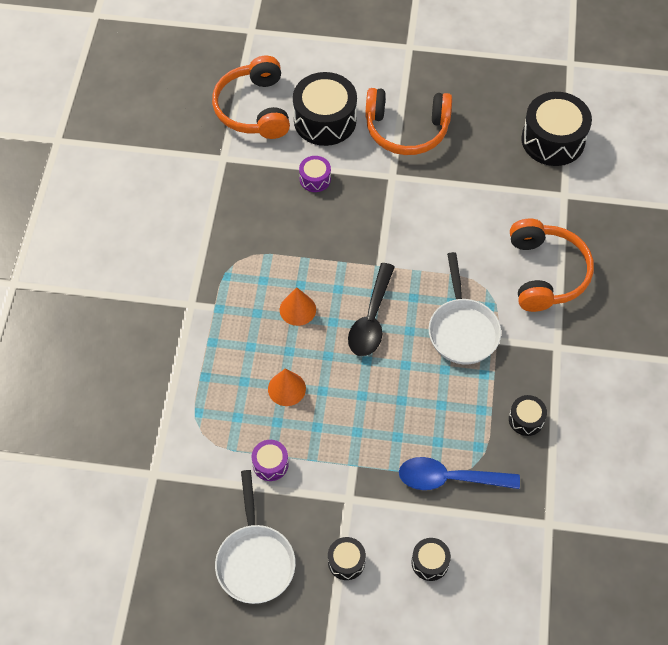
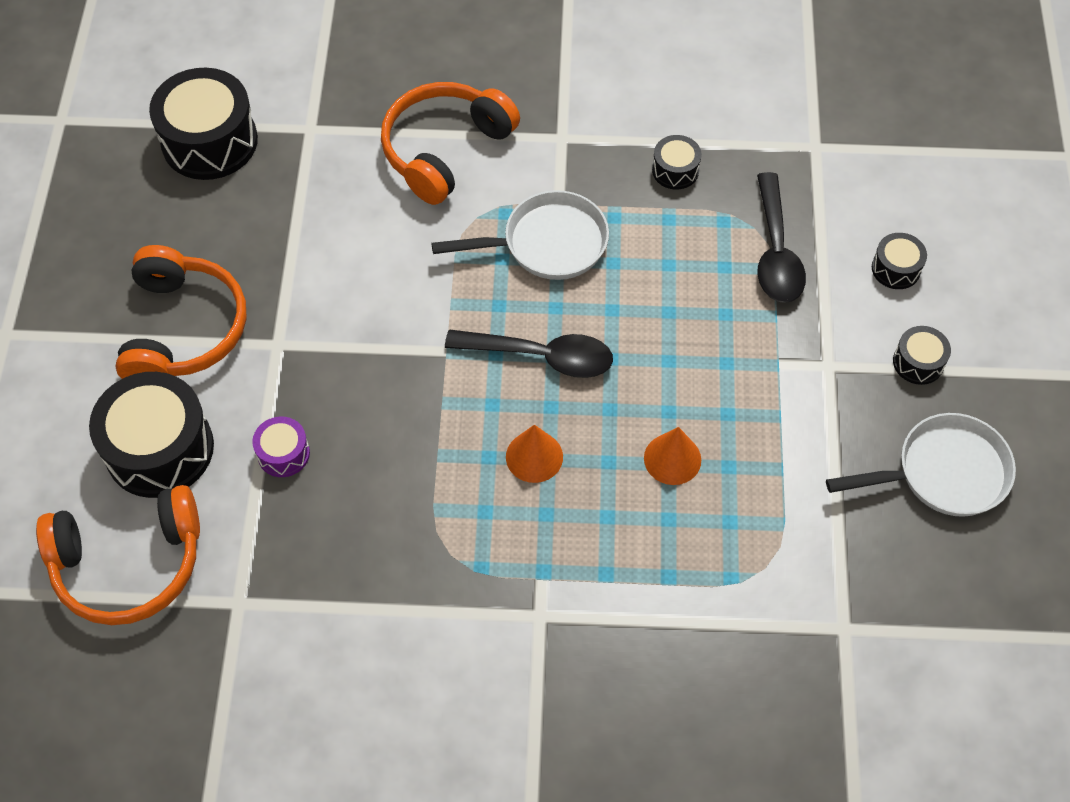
camera: 95 degrees left, 0 degrees up
purple drum [252,440,289,481] -> none
blue spoon [399,457,520,490] -> black spoon [757,172,806,303]
orange headphones [510,218,594,312] -> orange headphones turned 45 degrees counterclockwise [381,82,520,205]

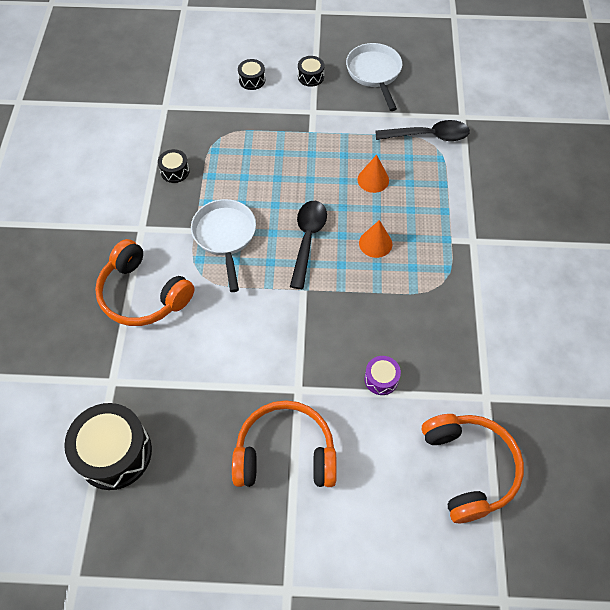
camera: 90 degrees left, 0 degrees up
black drum [89,372,214,498] -> none
black spoon [757,172,806,303] -> black spoon moved to [375,120,470,141]

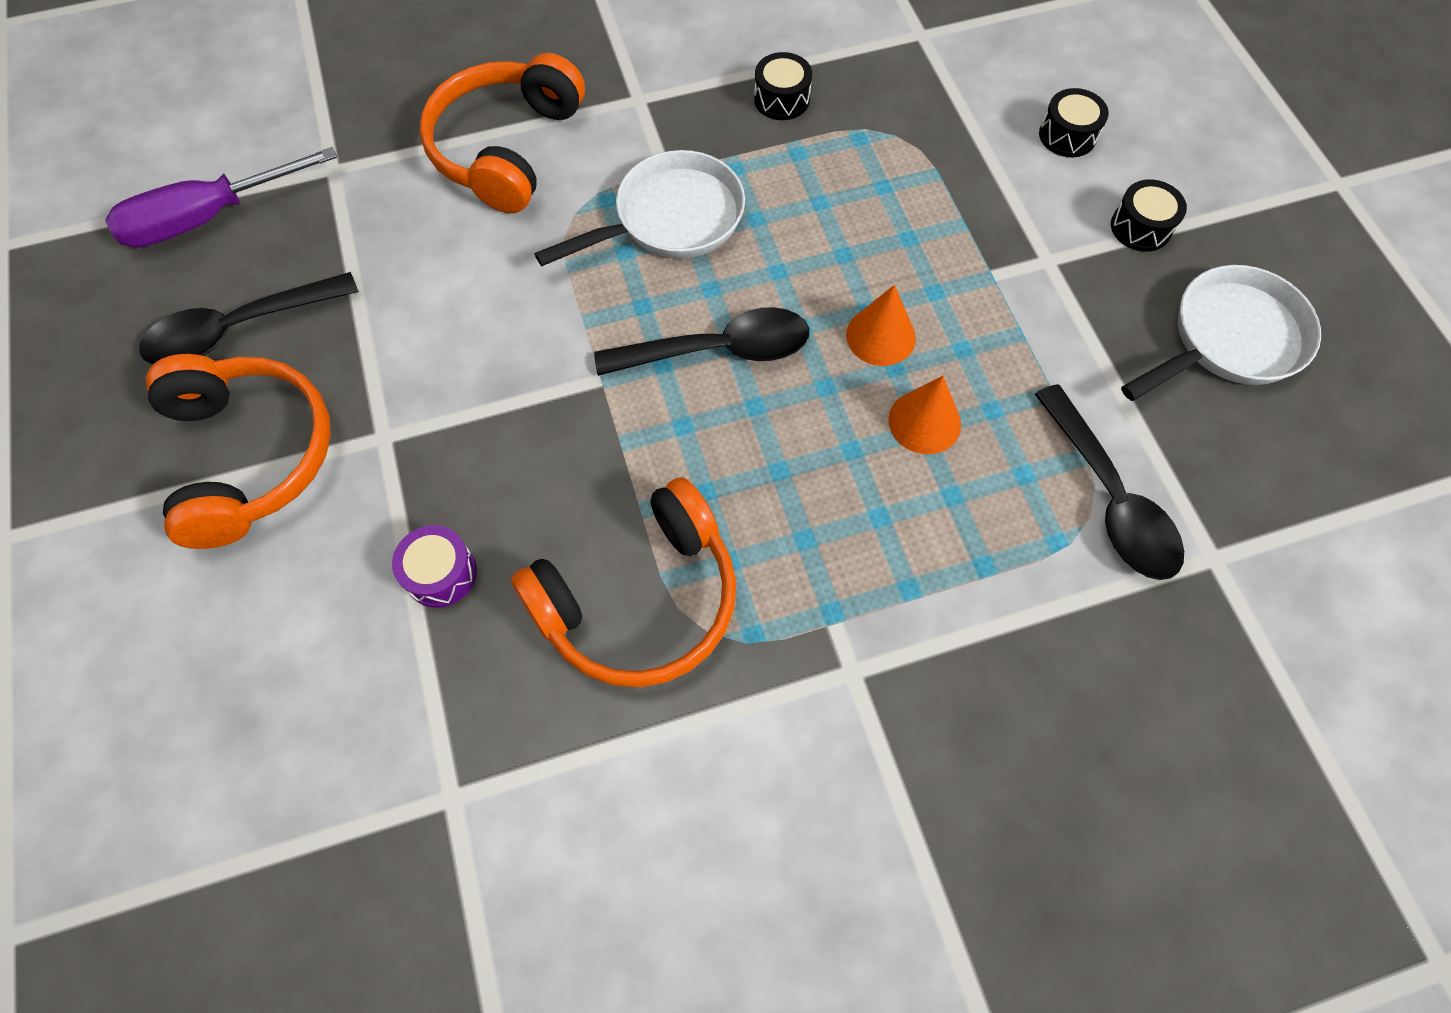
camera: 70 degrees right, 5 degrees up
black drum [64,403,152,490] -> purple screwdriver [105,147,337,248]
orange cone [359,220,392,258] -> orange cone moved to [846,285,916,366]
orange headphones [422,414,524,523] -> orange headphones moved to [511,477,736,688]
none -> black spoon [139,272,359,364]

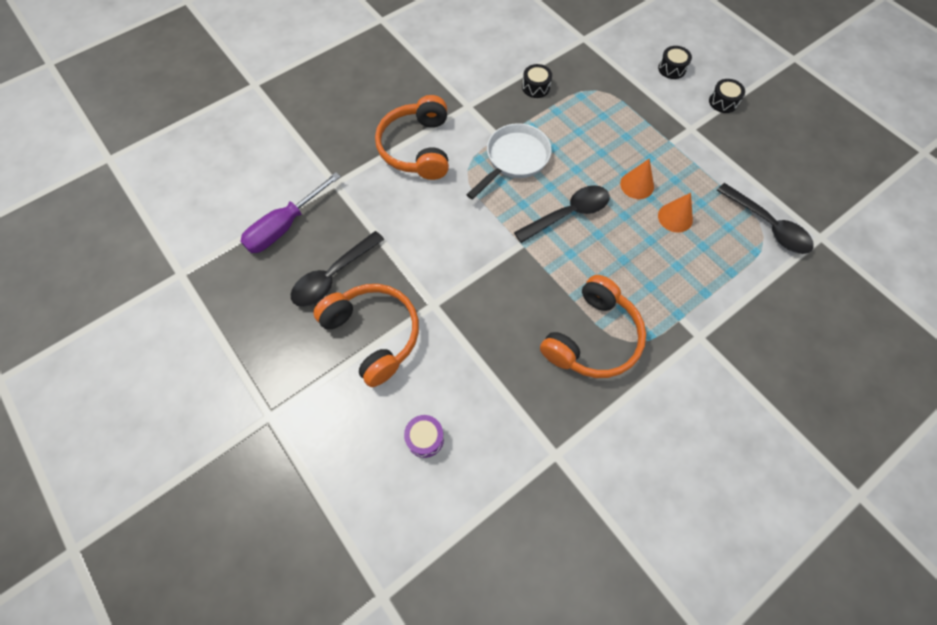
camera: 20 degrees left, 0 degrees up
purple drum [392,525,477,608] -> purple drum moved to [404,415,444,458]
white pan [1121,265,1321,401] -> none

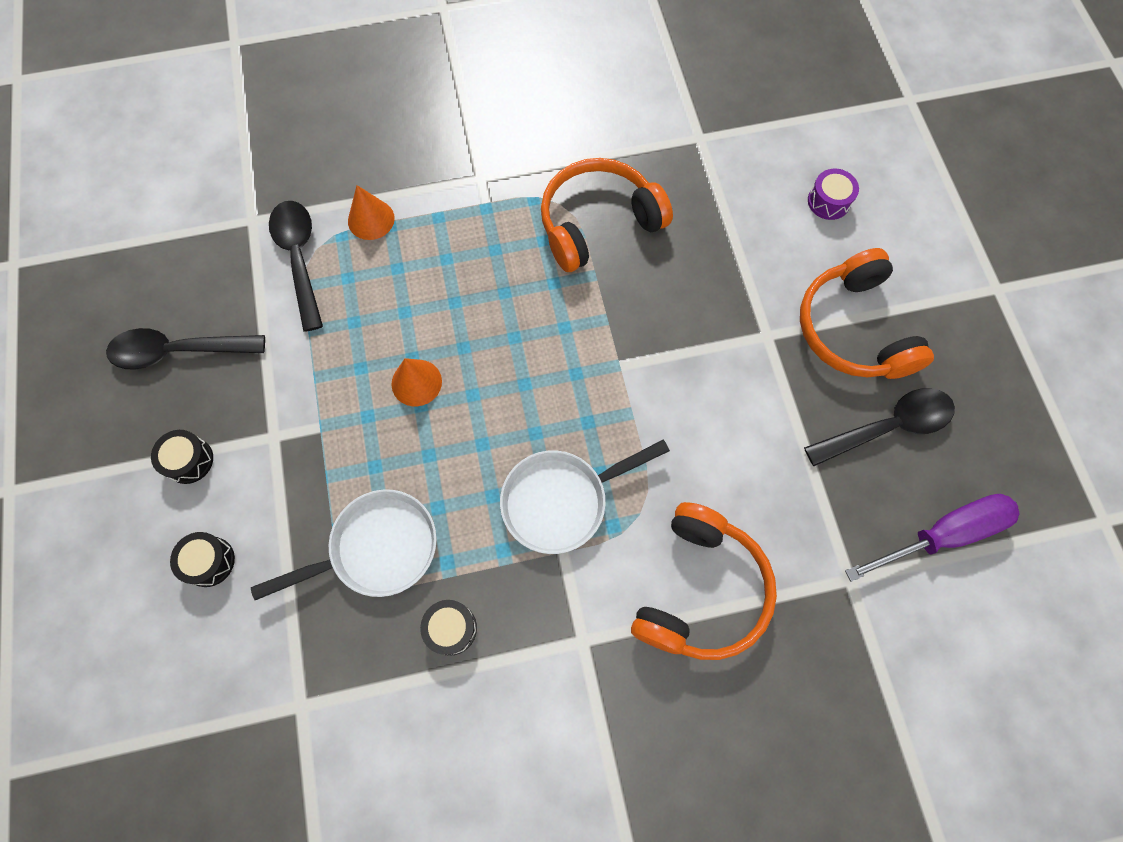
camera: 155 degrees left, 5 degrees up
black spoon [514,185,610,243] -> black spoon moved to [106,328,265,370]
orange cone [658,193,693,233] -> orange cone moved to [348,185,395,240]
none -> white pan [251,489,437,600]

